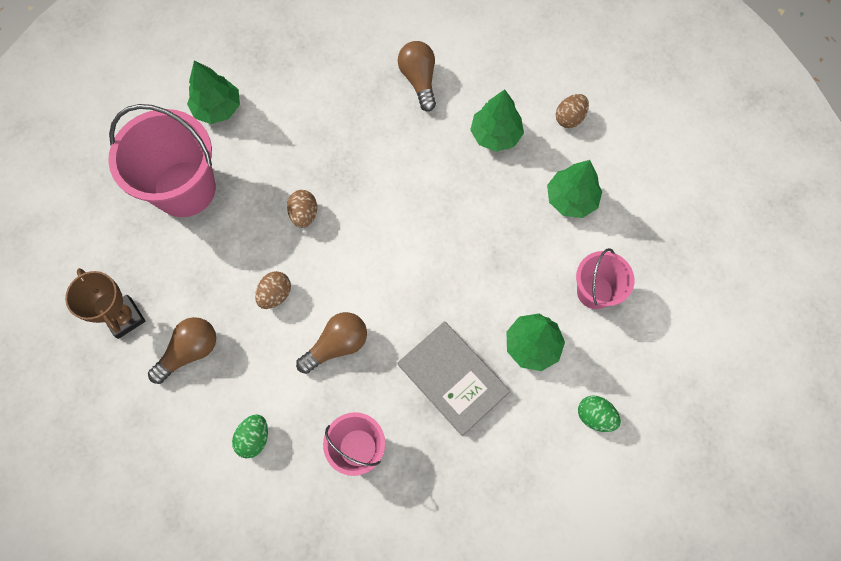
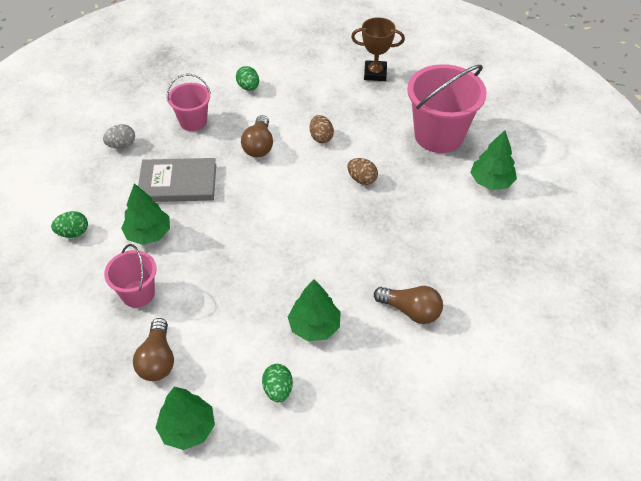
camera: 130 degrees right, 20 degrees down
brown light bulb [148,317,216,384] -> brown light bulb moved to [133,318,174,381]
green tree [547,160,602,218] -> green tree moved to [155,387,215,450]
brown egg [556,94,589,128] -> green egg [262,364,293,402]
none -> grey egg [103,124,135,149]

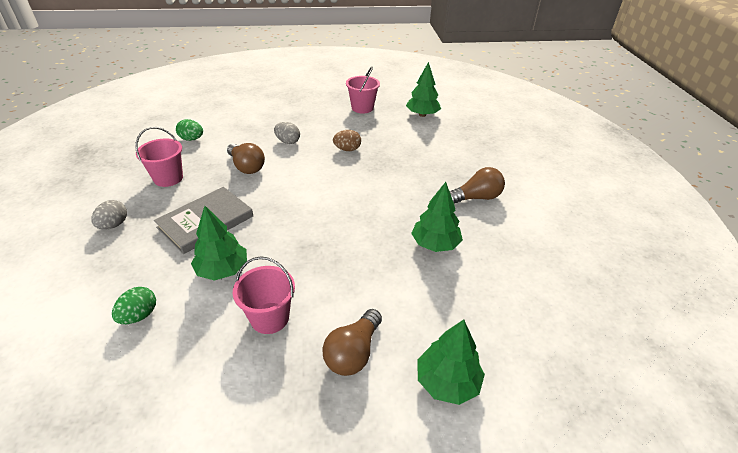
camera: 45 degrees left, 10 degrees down
brown light bulb [133,318,174,381] -> brown light bulb turned 75 degrees clockwise [323,309,382,376]
green egg [262,364,293,402] -> none
brown egg [310,115,334,143] -> grey egg [274,122,300,144]
brown trophy [351,17,405,81] -> none
pink bucket [407,64,487,153] -> pink bucket [346,67,380,113], size x0.56

